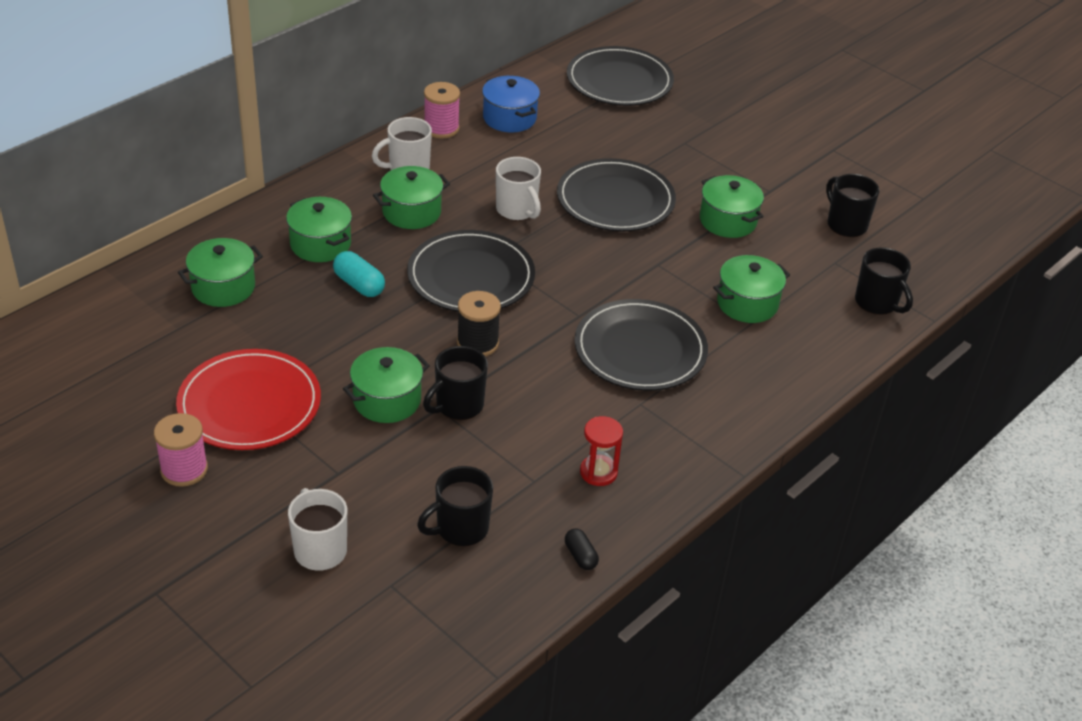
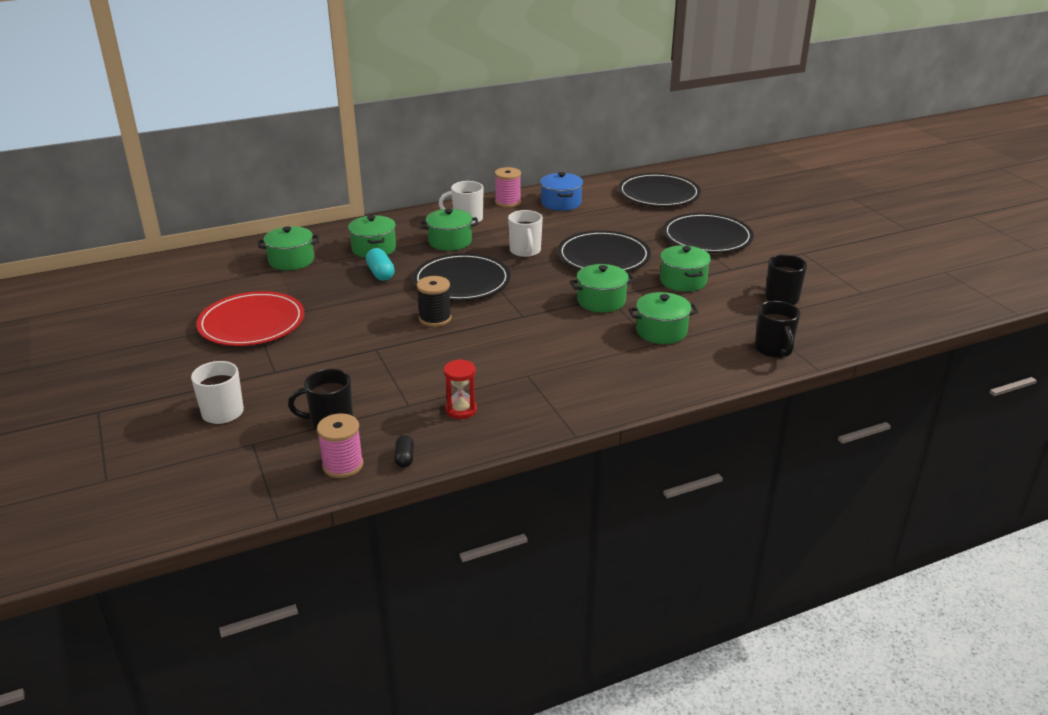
camera: 25 degrees right, 10 degrees down
pink spool [154,413,208,487] -> pink spool moved to [317,413,363,478]
green pot [343,347,430,423] -> green pot moved to [570,264,635,313]
black mug [423,346,488,420] -> none
black plate [575,299,708,391] -> black plate moved to [663,213,754,253]

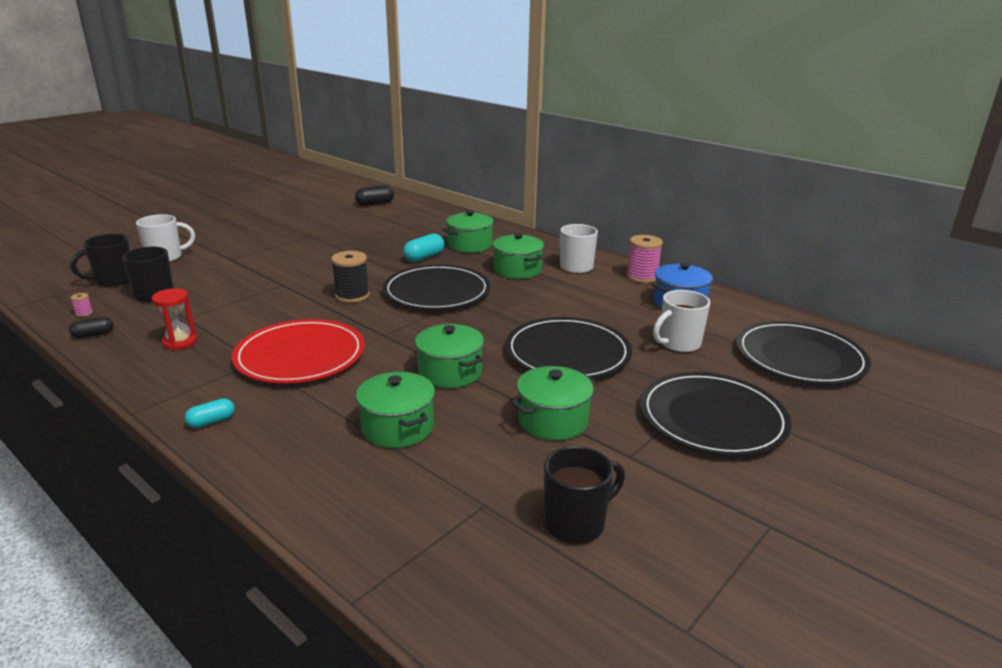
camera: 65 degrees right, 5 degrees down
red plate [196,291,304,346] -> red plate moved to [232,319,365,384]
green pot [258,226,319,270] -> none
pink spool [317,413,363,478] -> pink spool [70,293,93,317], size x0.43
white mug [508,210,543,257] -> white mug moved to [653,290,710,353]
black mug [755,301,801,358] -> black mug moved to [70,234,130,287]
none -> turquoise capsule [185,398,235,428]
none -> black capsule [355,185,394,206]

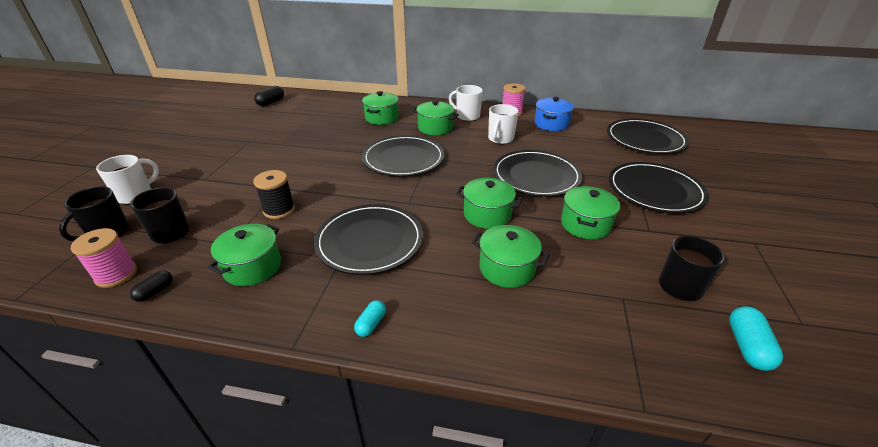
camera: 30 degrees left, 10 degrees up
pink spool [70,293,93,317] -> pink spool [71,228,137,288], size x2.31
red hourglass [152,288,197,350] -> green pot [208,224,281,286]
red plate [232,319,365,384] -> black plate [314,204,423,275]
black spool [331,251,370,303] -> black spool moved to [253,170,295,219]
turquoise capsule [403,234,444,262] -> turquoise capsule moved to [729,306,783,371]
white mug [653,290,710,353] -> white mug moved to [488,104,518,144]

